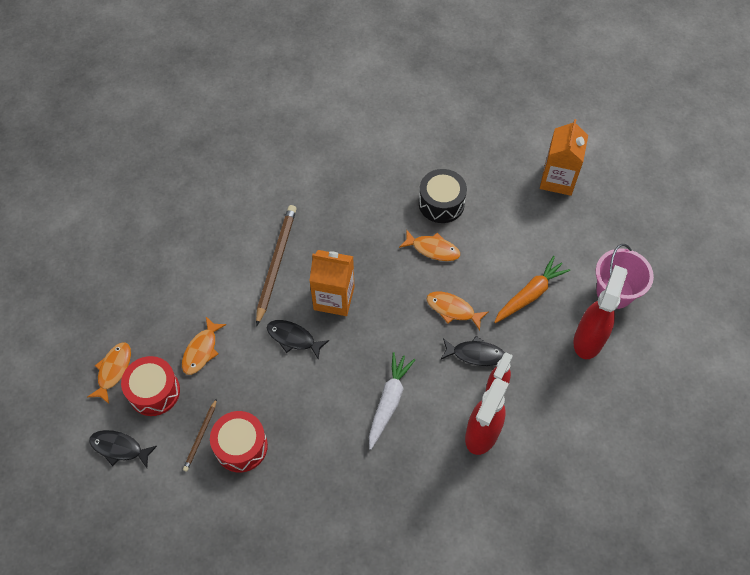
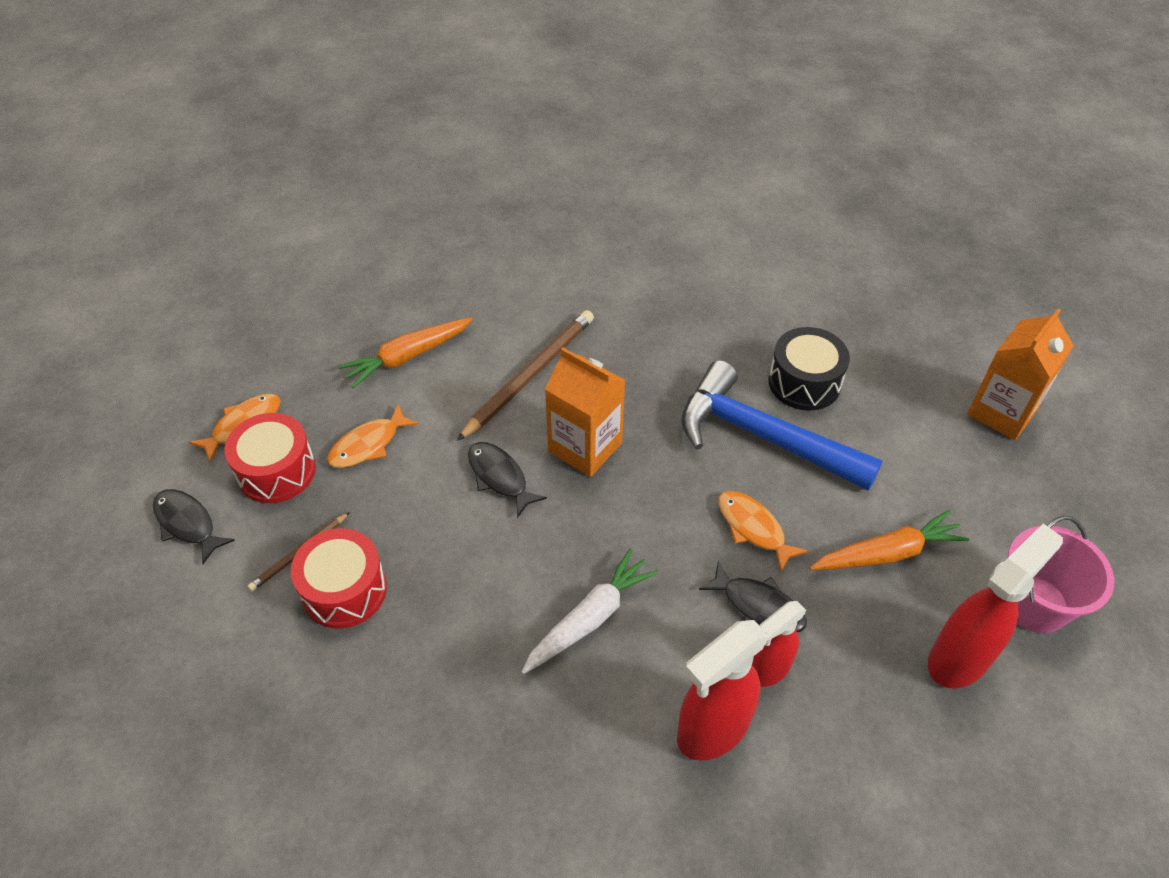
camera: 25 degrees right, 10 degrees down
orange fish [399,229,460,261] -> blue hammer [681,360,883,491]
none -> orange carrot [338,317,473,388]

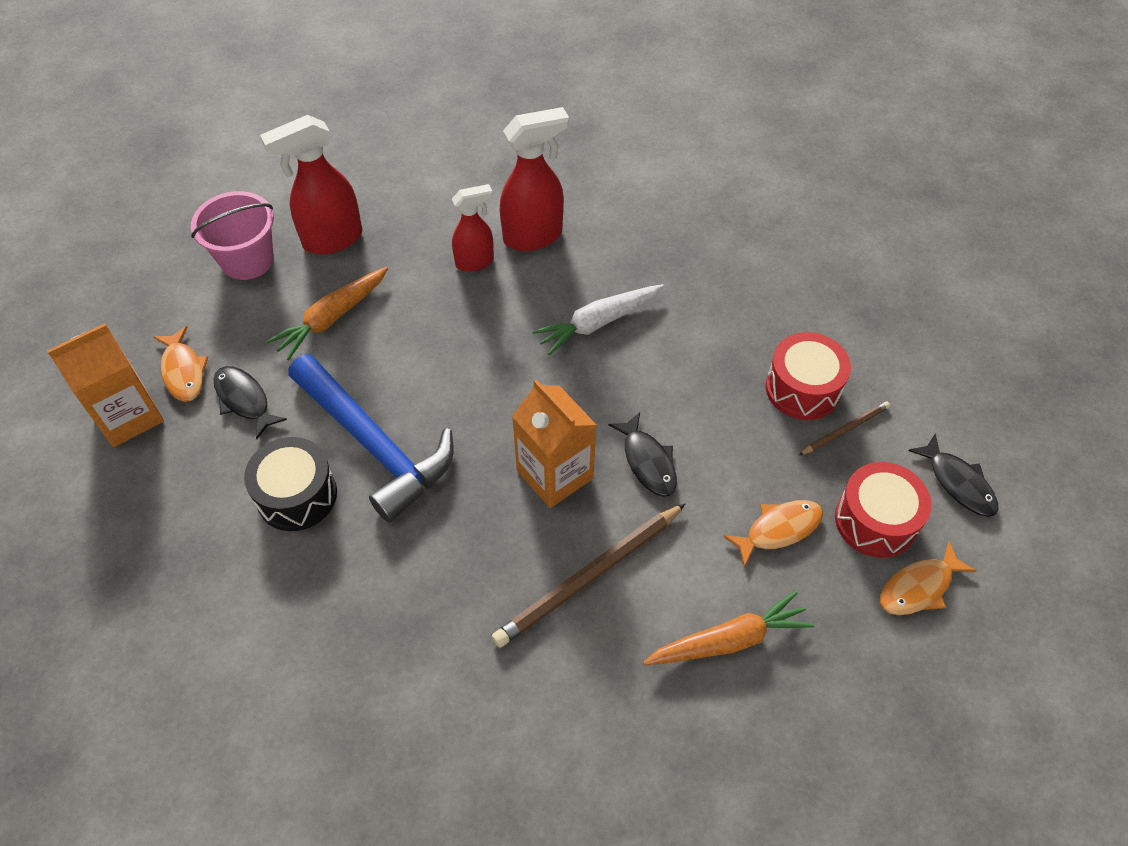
camera: 165 degrees left, 5 degrees up
black fish [699,561,807,632] -> black fish moved to [213,366,287,439]
orange fish [718,491,808,572] -> orange fish moved to [154,326,208,402]
orange carrot [809,510,969,570] -> orange carrot turned 45 degrees counterclockwise [267,267,388,360]

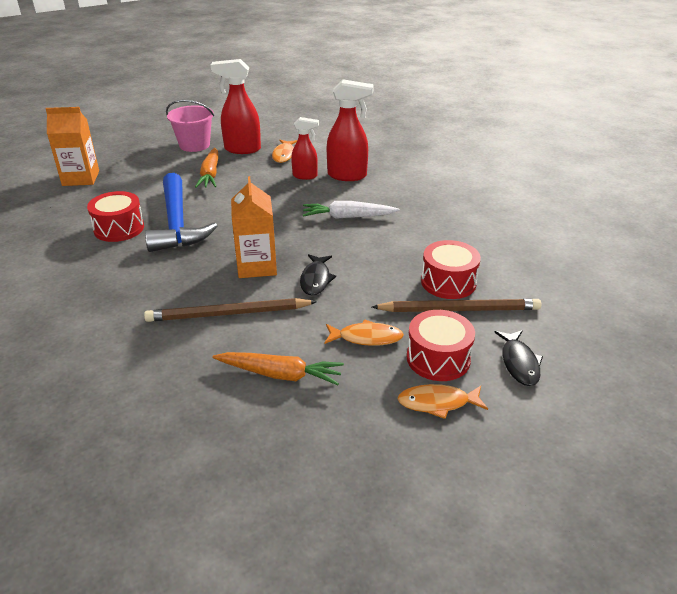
camera: 30 degrees right, 20 degrees down
orange fish [154,326,208,402] -> orange fish moved to [272,140,297,163]
black fish [213,366,287,439] -> none
black drum [244,437,337,531] -> red drum [87,191,144,242]
orange carrot [267,267,388,360] -> orange carrot turned 75 degrees counterclockwise [195,148,218,188]
brown pencil [799,401,890,455] -> brown pencil [372,299,541,312], size x1.93

